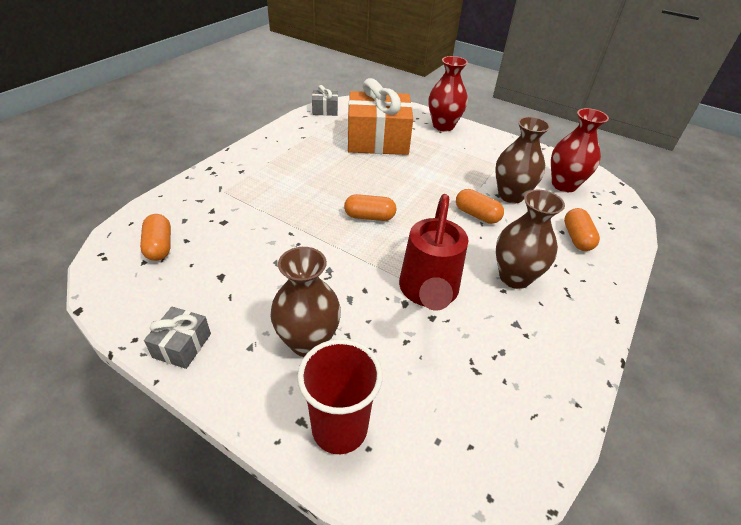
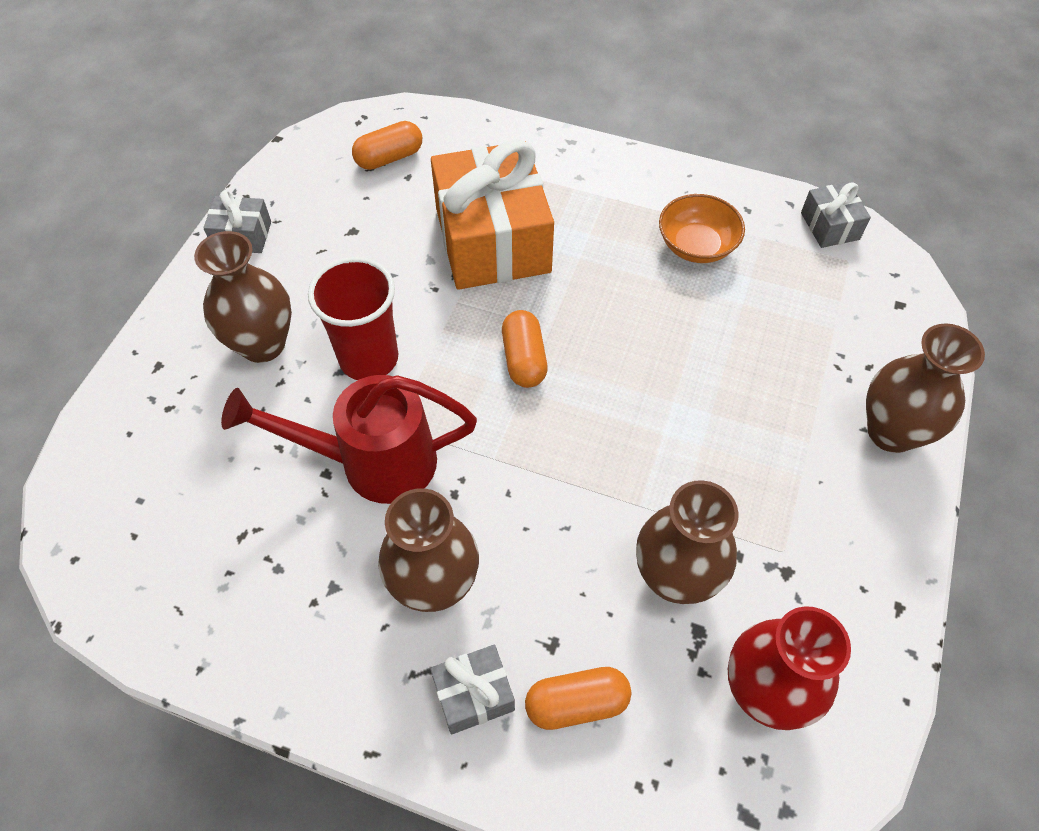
camera: 80 degrees right, 15 degrees up
red cup [297,339,383,454] -> red cup moved to [308,257,398,380]
orange gift [348,78,413,155] -> orange gift moved to [431,139,554,290]
red vase [429,56,468,132] -> brown vase [866,323,985,453]
orange capsule [456,189,504,224] -> none
none -> grey gift [430,645,515,734]
none -> orange bowl [659,194,745,263]

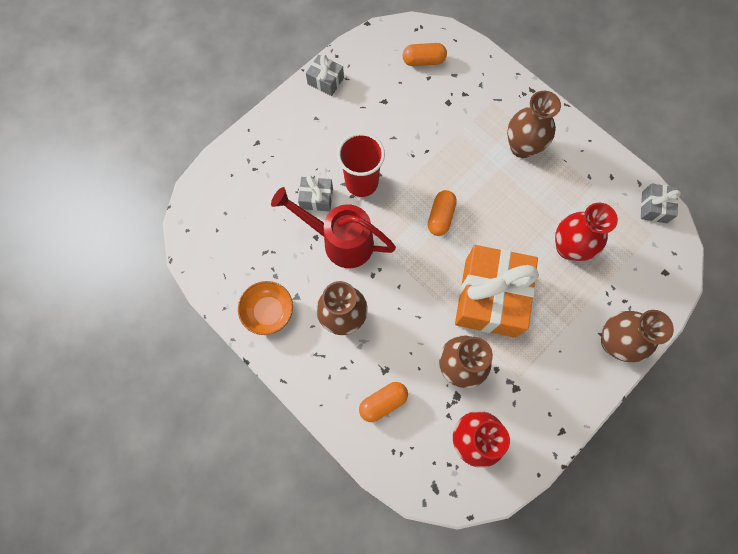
camera: 25 degrees right, 15 degrees up
brown vase [194,231,292,363] -> brown vase moved to [507,91,561,158]
grey gift [430,645,515,734] -> grey gift moved to [298,175,333,211]
orange gift [431,139,554,290] -> orange gift moved to [455,245,539,338]
orange capsule [525,667,631,730] -> orange capsule turned 45 degrees counterclockwise [359,382,408,422]
orange bowl [659,194,745,263] -> orange bowl moved to [238,281,293,335]
none -> red vase [555,203,618,261]

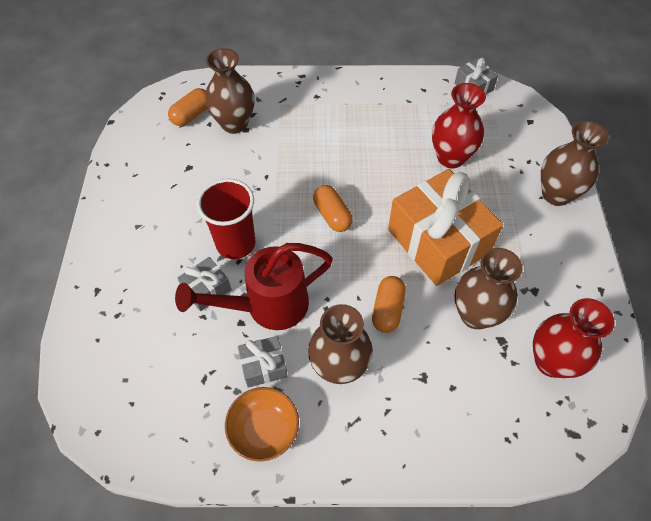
camera: 45 degrees left, 15 degrees down
grey gift [306,54,344,96] -> grey gift moved to [238,336,288,388]
orange capsule [359,382,408,422] -> orange capsule moved to [372,276,406,333]
brown vase [507,91,561,158] -> brown vase moved to [205,48,255,134]

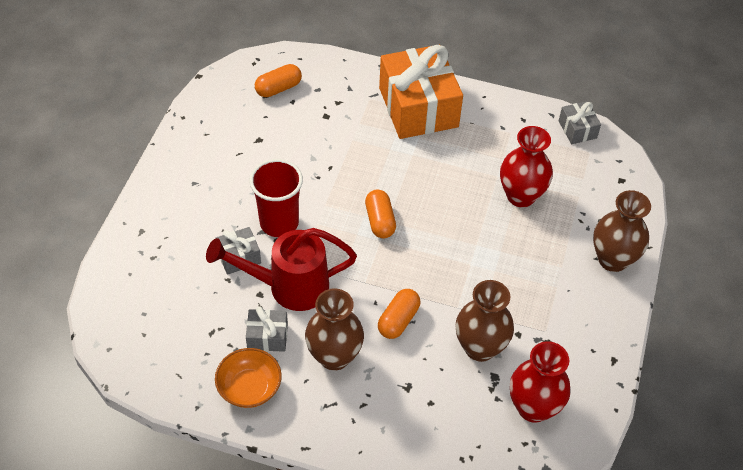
camera: 15 degrees right, 5 degrees down
brown vase [205,48,255,134] -> none
orange gift [388,169,503,286] -> orange gift moved to [379,45,463,139]

